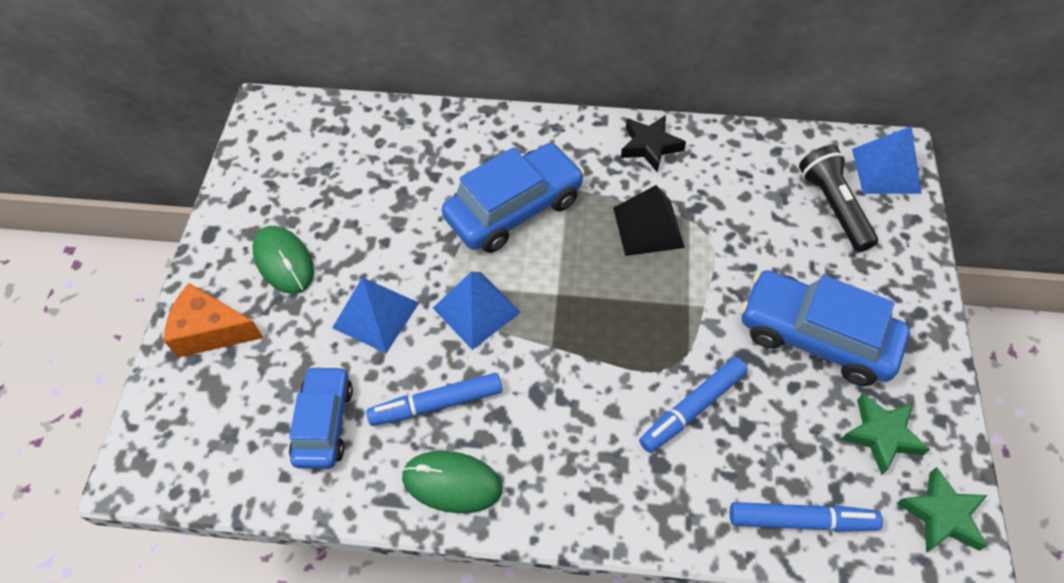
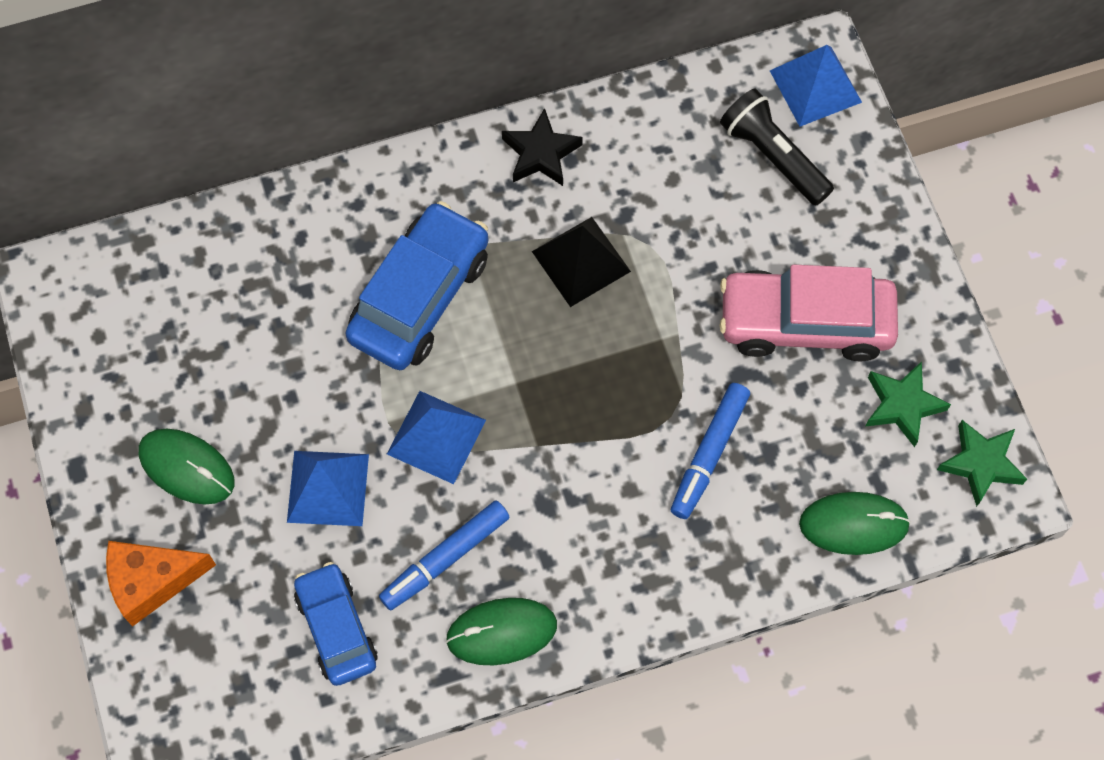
camera: 25 degrees left, 10 degrees up
blue marker [730,502,883,532] -> green mouse [799,492,911,555]
blue car [740,270,910,386] -> pink car [719,265,898,362]

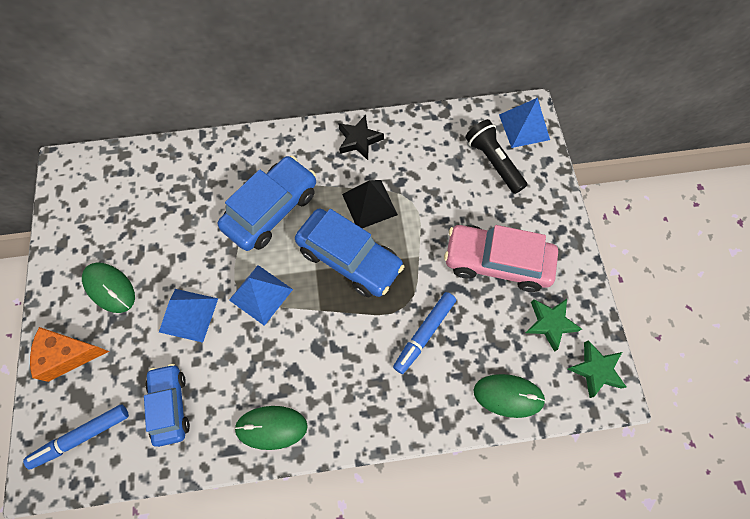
camera: 10 degrees right, 0 degrees up
blue marker [379,500,510,611] -> blue marker moved to [23,404,129,470]
none -> blue car [295,208,405,297]

